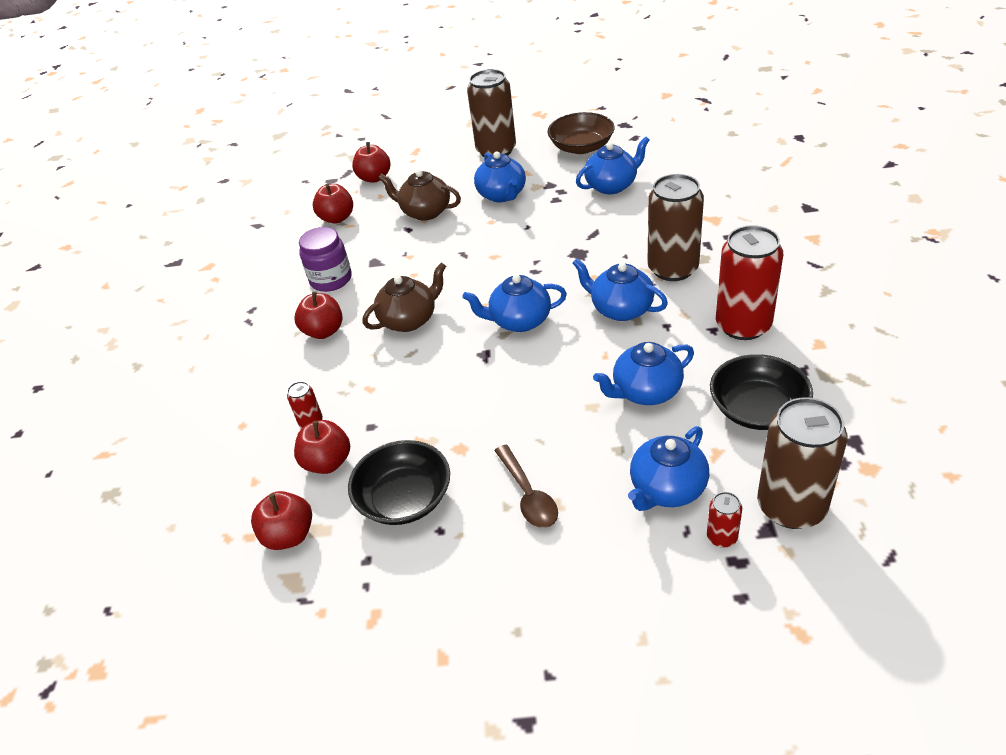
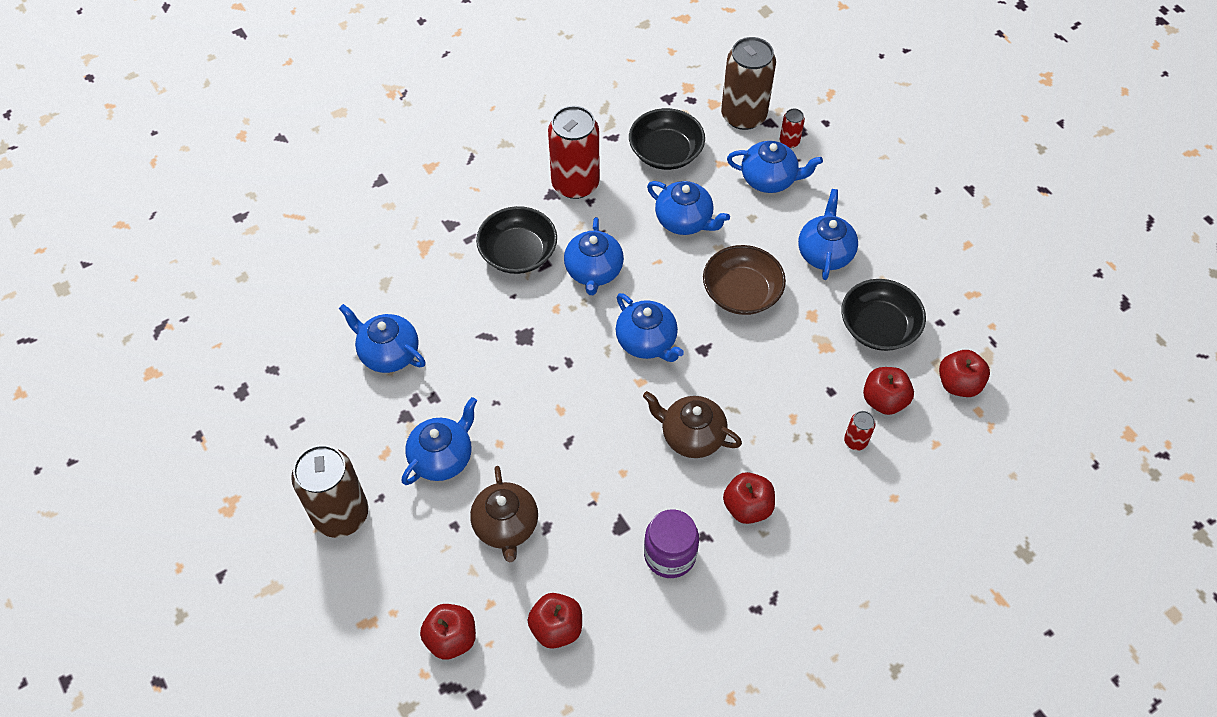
camera: 125 degrees left, 15 degrees up
brown spoon [494,445,558,528] -> blue teapot [798,189,858,280]
brown bowl [548,112,615,154] -> brown bowl moved to [703,245,786,315]
brown can [648,174,704,281] -> black bowl [476,206,557,274]

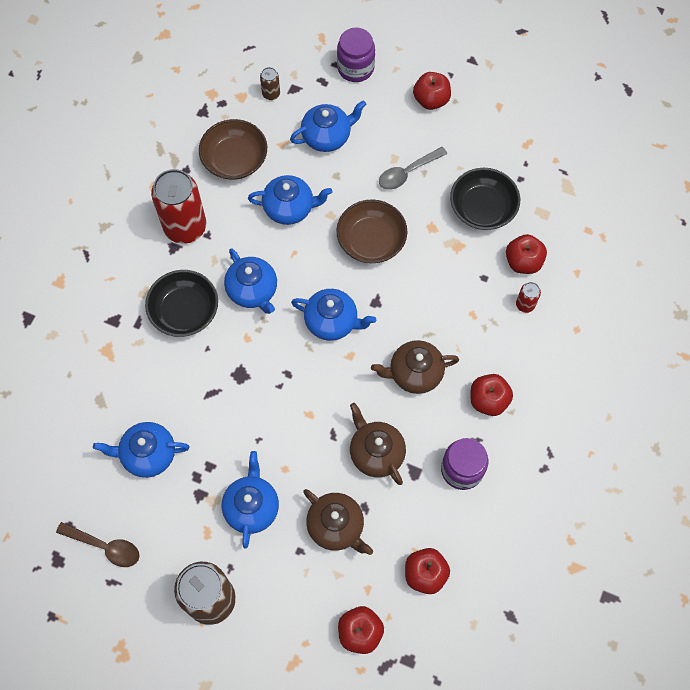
camera: 35 degrees left, 10 degrees up
black bowl [629,108,705,170] -> brown bowl [199,119,267,180]
brown can [721,37,776,130] -> brown can [260,67,280,100], size x0.44
red can [780,109,805,148] -> none
blue teapot [798,189,858,280] -> grey spoon [379,147,447,190]
red apple [939,350,990,397] -> red apple moved to [413,72,451,110]
none -> brown spoon [56,522,140,567]
none -> purple jar [337,28,375,82]
none -> brown teapot [350,403,406,485]

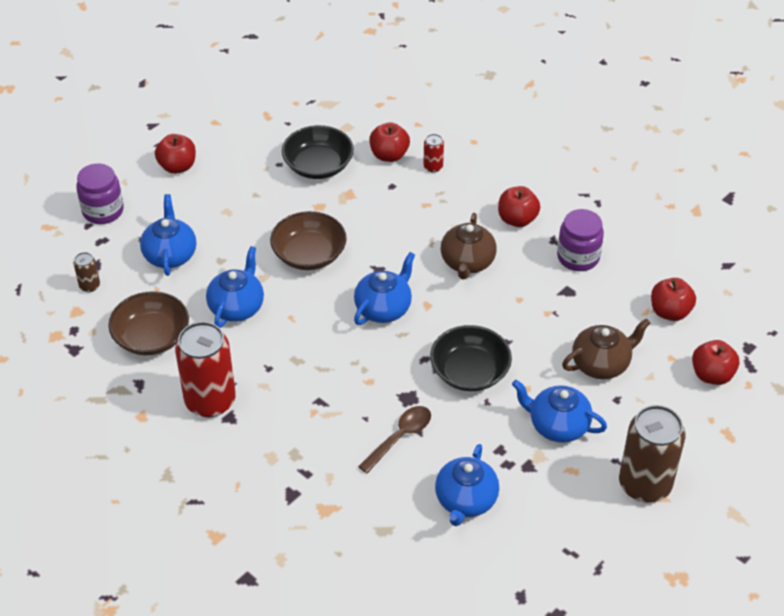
camera: 70 degrees left, 20 degrees down
brown spoon [56,522,140,567] -> brown spoon moved to [358,406,431,474]
black bowl [145,270,218,337] -> black bowl moved to [430,325,512,391]
blue teapot [224,248,277,314] -> none
brown teapot [350,403,406,485] -> none
grey spoon [379,147,447,190] -> none

